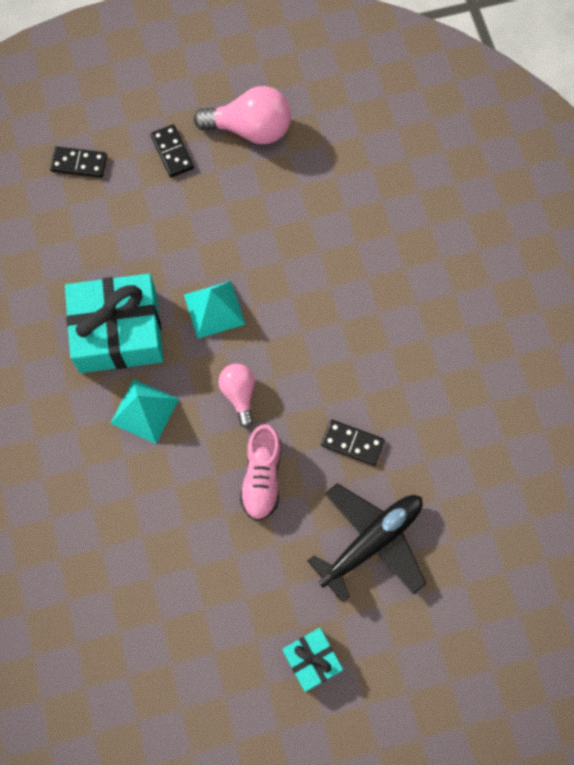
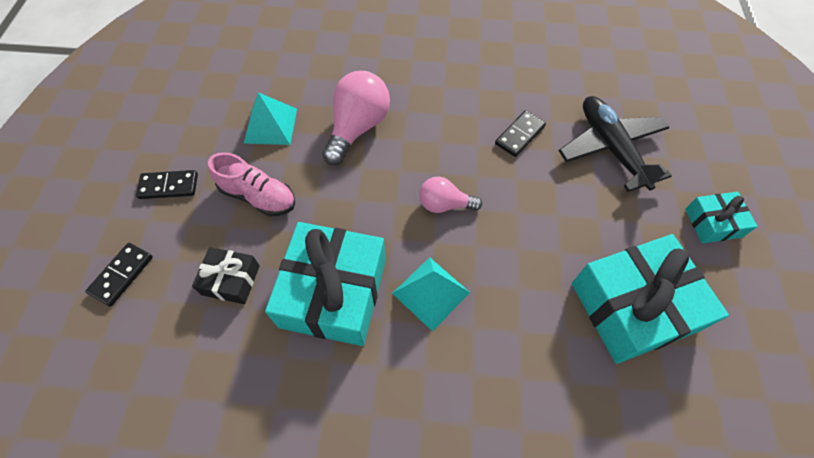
camera: 70 degrees left, 10 degrees down
turquoise pyramid [184,281,246,339] -> turquoise pyramid moved to [244,92,297,145]
pink light bulb [194,86,291,144] -> pink light bulb moved to [322,71,390,165]
pink shoe [240,424,281,521] -> pink shoe moved to [208,152,295,216]
none -> black gift [192,247,260,304]
none -> turquoise gift [572,234,729,364]

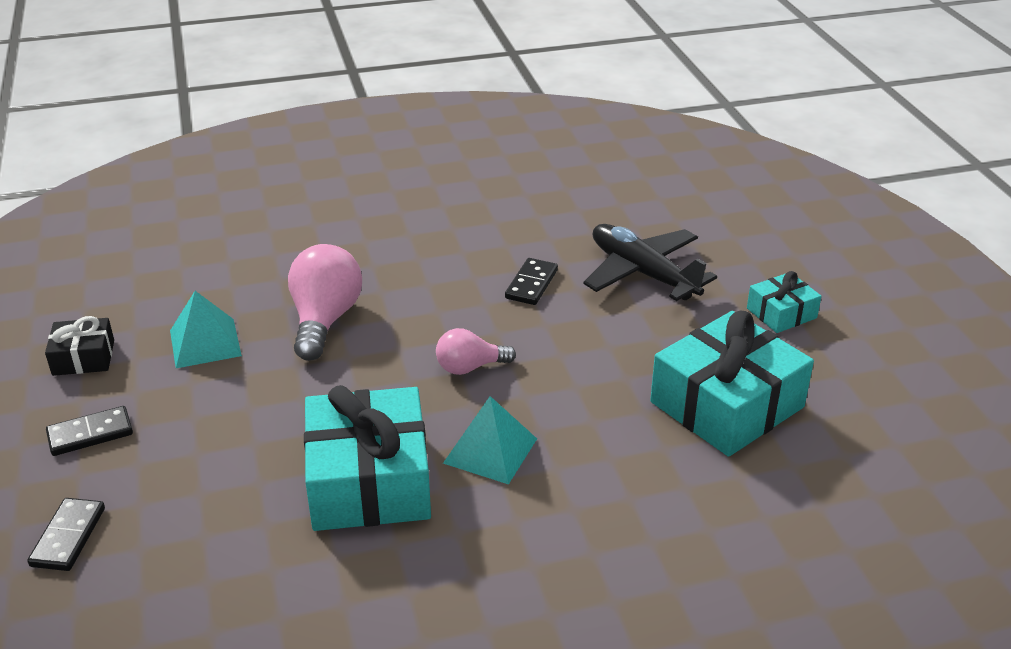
camera: 20 degrees left, 25 degrees down
black gift [192,247,260,304] -> black gift moved to [45,316,114,376]
pink shoe [208,152,295,216] -> none

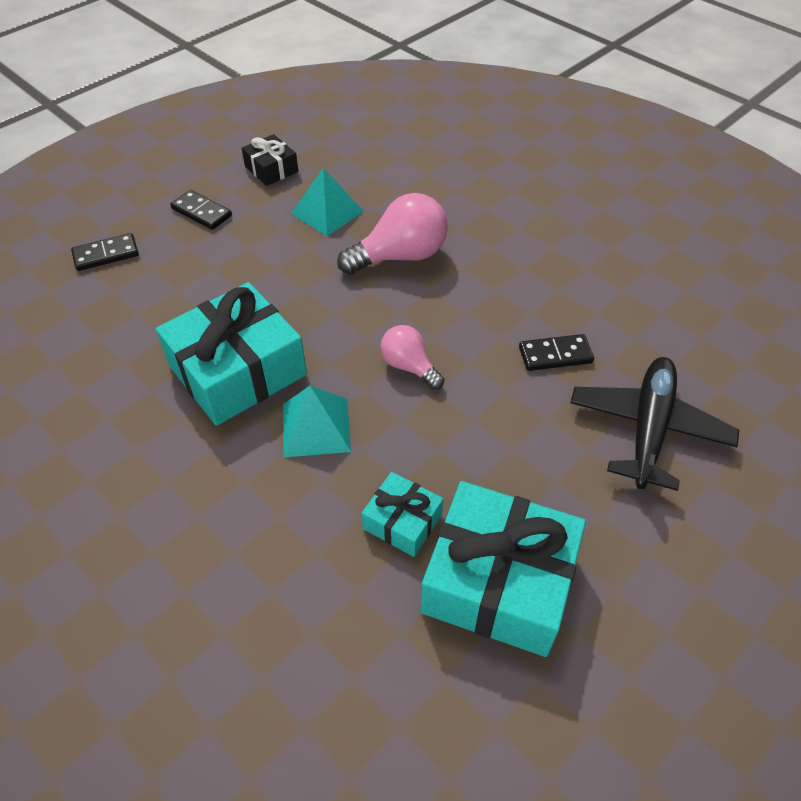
camera: 60 degrees right, 15 degrees up
turquoise gift [747,271,822,333] -> turquoise gift moved to [362,472,443,557]

